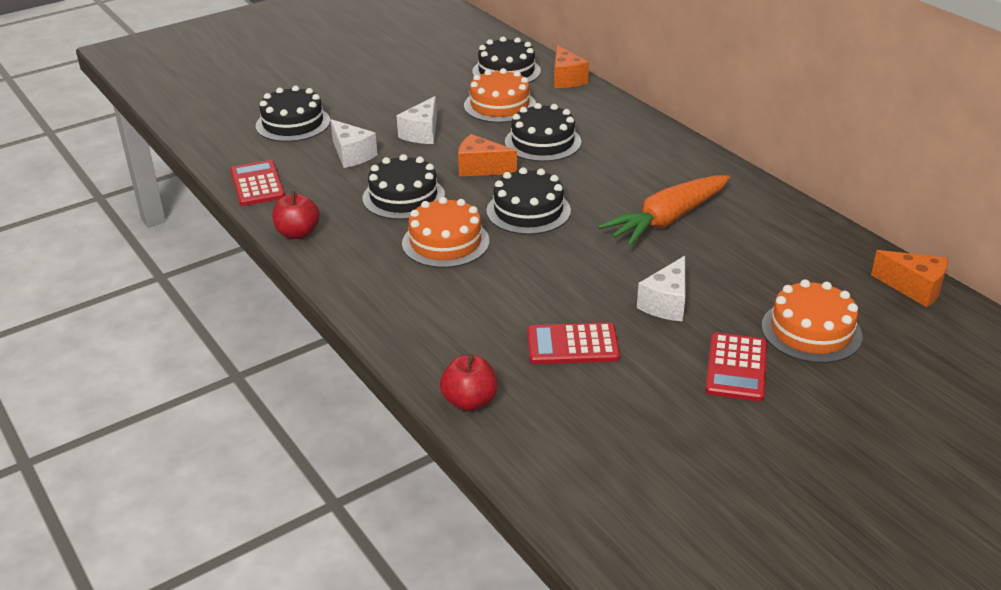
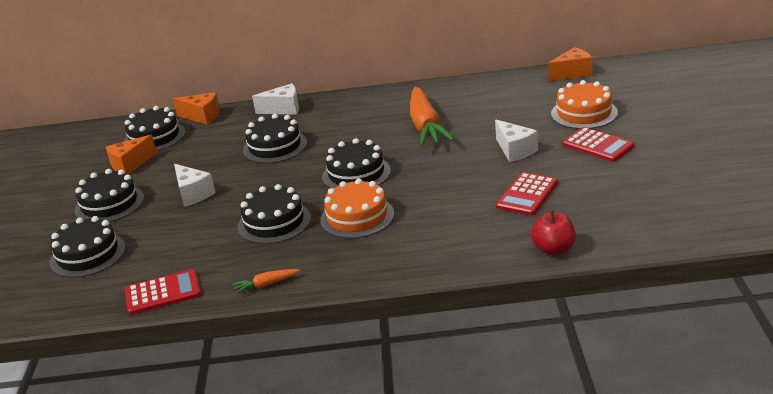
camera: 55 degrees left, 5 degrees down
red calculator [230,160,285,206] -> red calculator turned 150 degrees clockwise [125,269,201,315]
red apple [272,191,320,239] -> orange carrot [232,269,300,294]
white cheese [330,119,378,168] -> white cheese moved to [252,84,299,115]
orange cheese [458,134,517,176] -> orange cheese moved to [106,135,157,174]
orange cake [464,68,536,123] -> none
none -> black cake [74,169,144,222]

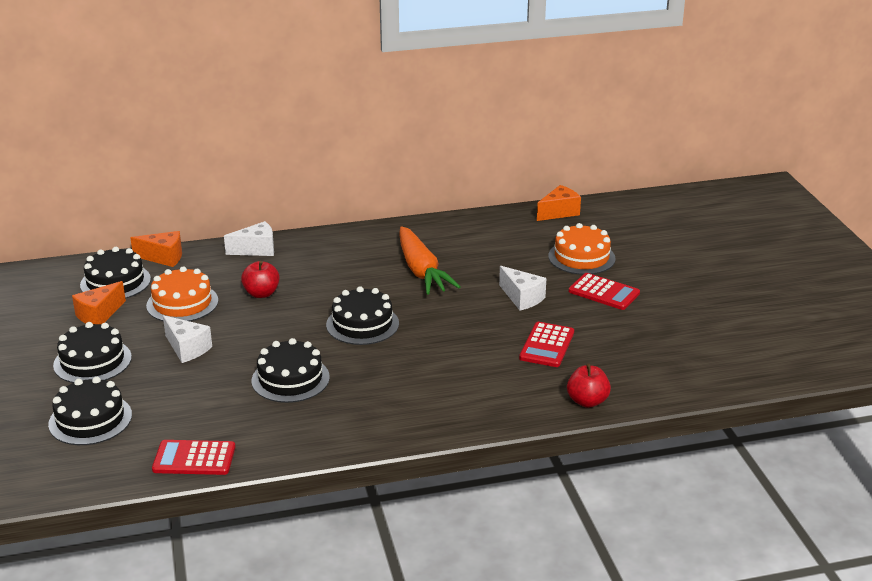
camera: 15 degrees left, 0 degrees up
red calculator [125,269,201,315] -> red calculator turned 150 degrees counterclockwise [152,440,236,475]
orange carrot [232,269,300,294] -> none
black cake [243,114,307,163] -> red apple [241,261,280,298]
orange cake [321,178,394,239] -> orange cake moved to [146,266,218,321]

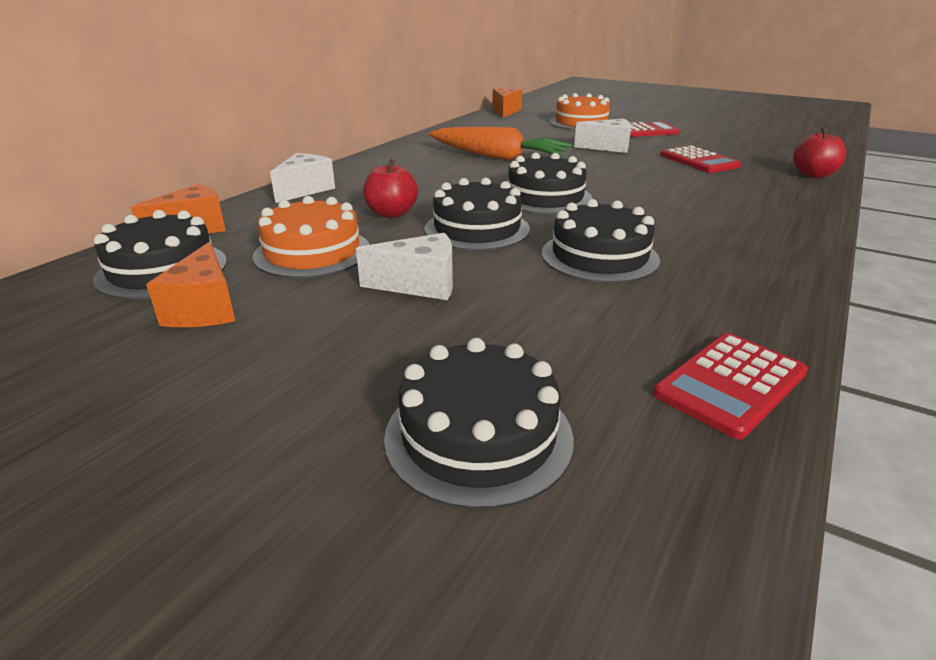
camera: 45 degrees left, 0 degrees up
black cake [53,322,132,383] -> black cake moved to [424,178,530,251]

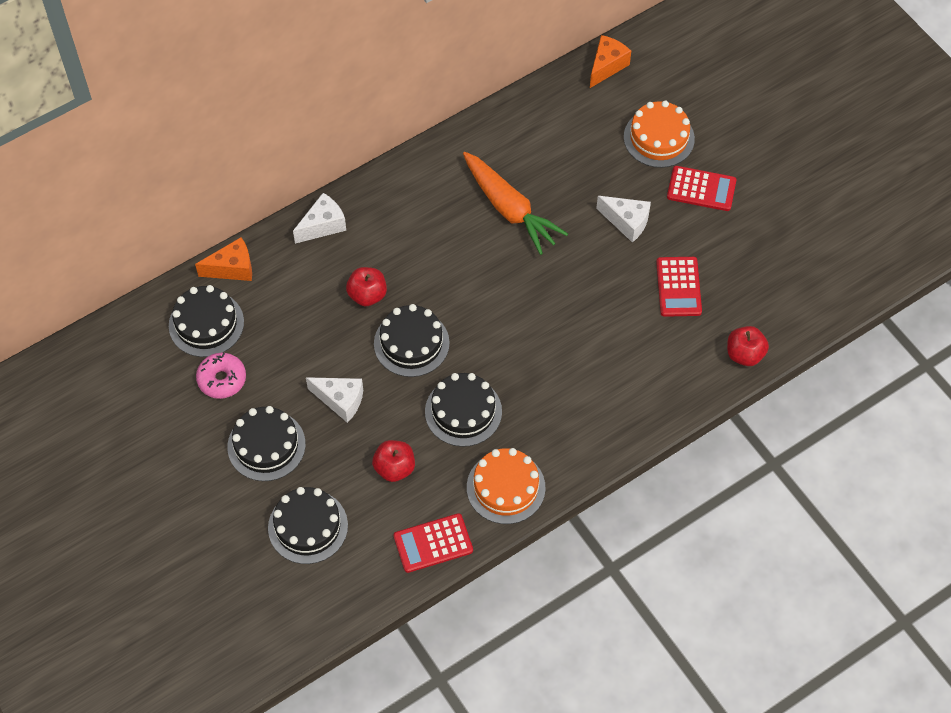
camera: 25 degrees right, 30 degrees up
orange cheese [146,242,235,327] -> pink donut [196,353,246,399]
orange cake [253,196,370,278] -> orange cake moved to [467,448,545,524]
black cake [508,153,593,214] -> black cake moved to [227,406,306,481]
none -> red apple [372,440,415,482]

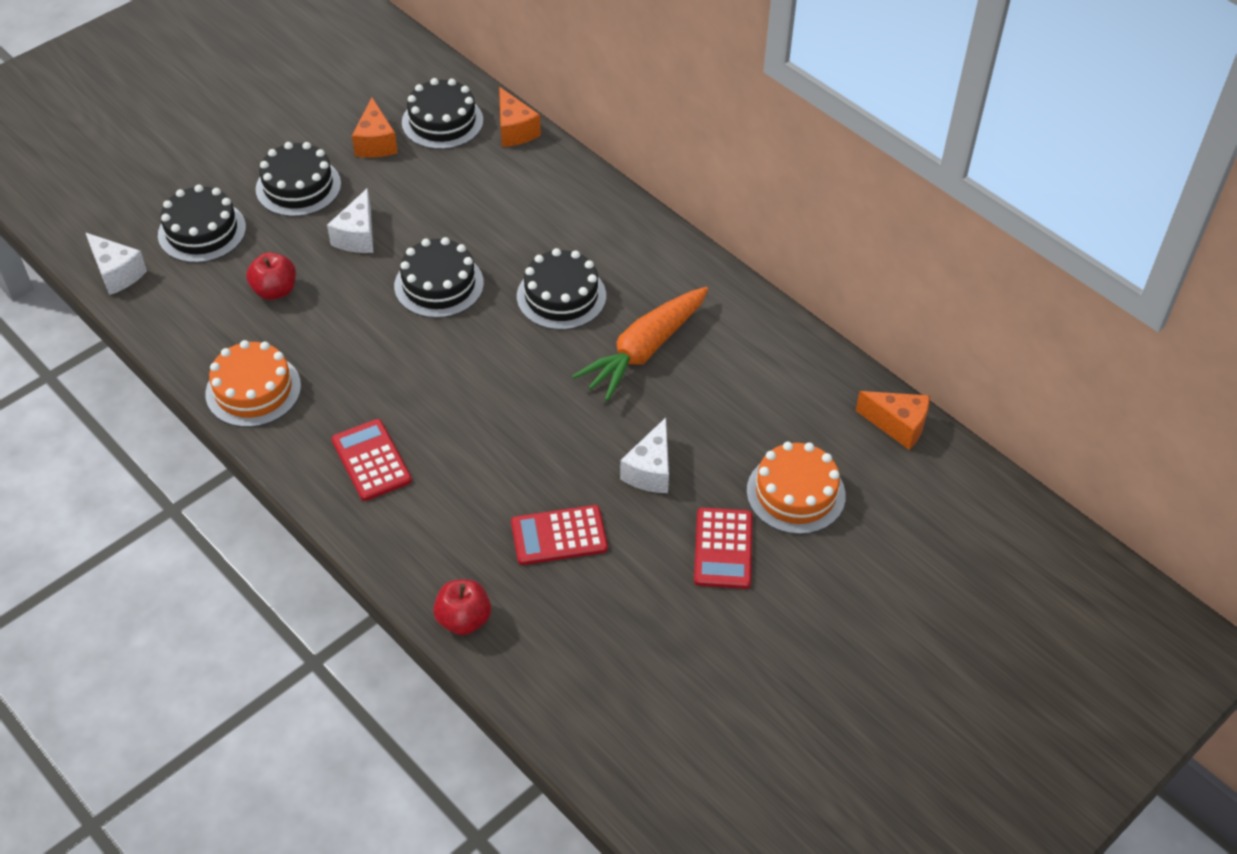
camera: 80 degrees right, 10 degrees down
pink donut [196,353,246,399] -> orange cheese [352,98,398,157]
white cheese [293,193,346,244] -> white cheese moved to [86,233,147,295]
red apple [346,267,387,306] -> none
red calculator [393,513,473,573] -> red calculator moved to [332,419,412,501]
black cake [425,373,502,447] -> black cake moved to [517,248,606,330]

